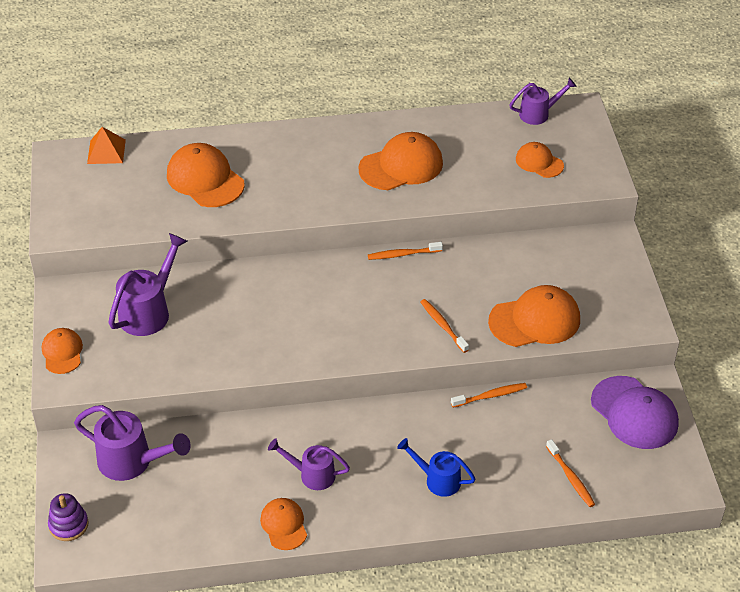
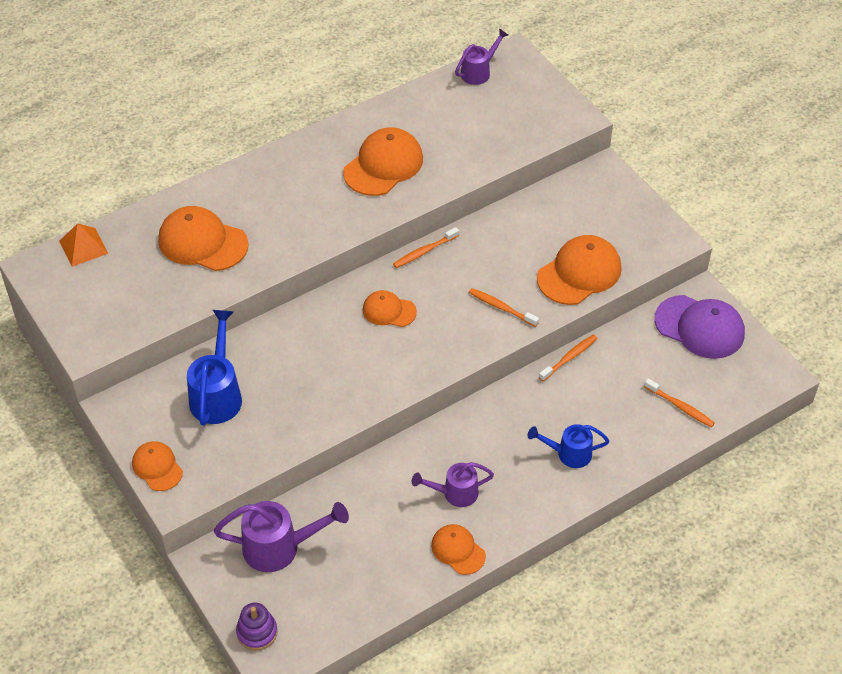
camera: 25 degrees left, 5 degrees up
purple watering can [108,233,187,336] -> blue watering can [187,310,242,426]
orange cap [516,142,564,178] -> orange cap moved to [363,290,417,327]

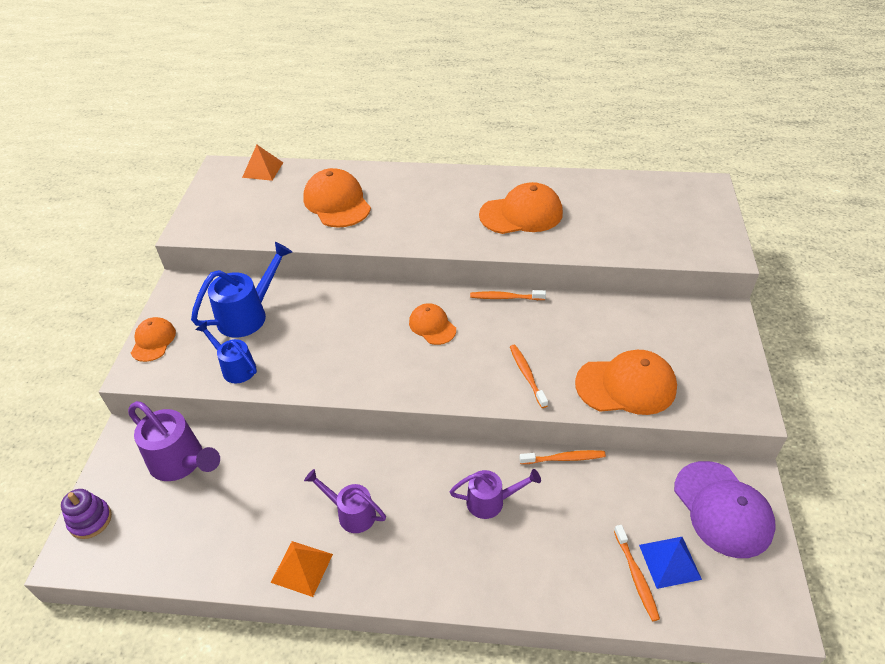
camera: 40 degrees right, 5 degrees down
orange cap [431,524,486,575] -> orange pyramid [271,541,333,597]
purple watering can [455,28,508,85] -> purple watering can moved to [450,469,541,519]
blue watering can [528,424,609,468] -> blue watering can moved to [196,321,257,384]
none -> blue pyramid [639,537,702,589]

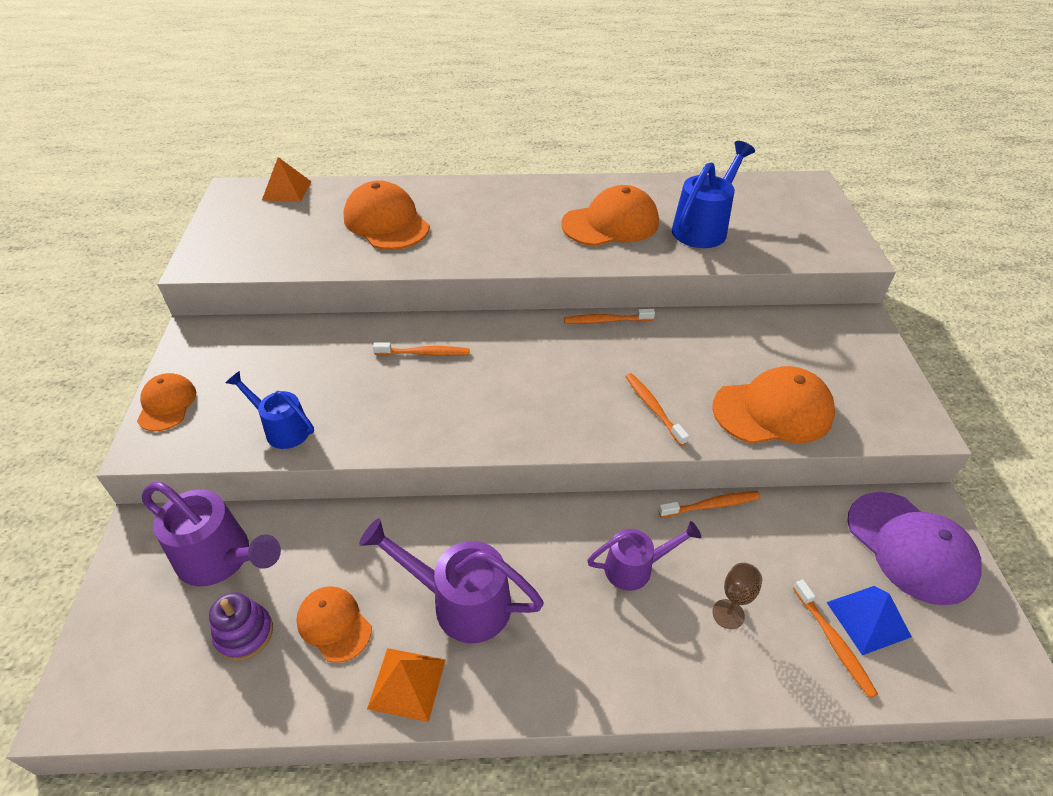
camera: 10 degrees left, 0 degrees up
purple stacking toy [61,489,112,539] -> purple stacking toy moved to [209,592,273,661]
blue watering can [191,242,292,338] -> blue watering can moved to [672,141,755,248]
purple watering can [304,469,386,533] -> purple watering can [359,518,544,643], size x1.56
orange cap [409,303,456,345] -> orange cap moved to [296,586,371,663]
none -> orange toothbrush [373,342,469,356]
none -> brown goblet [712,563,762,629]

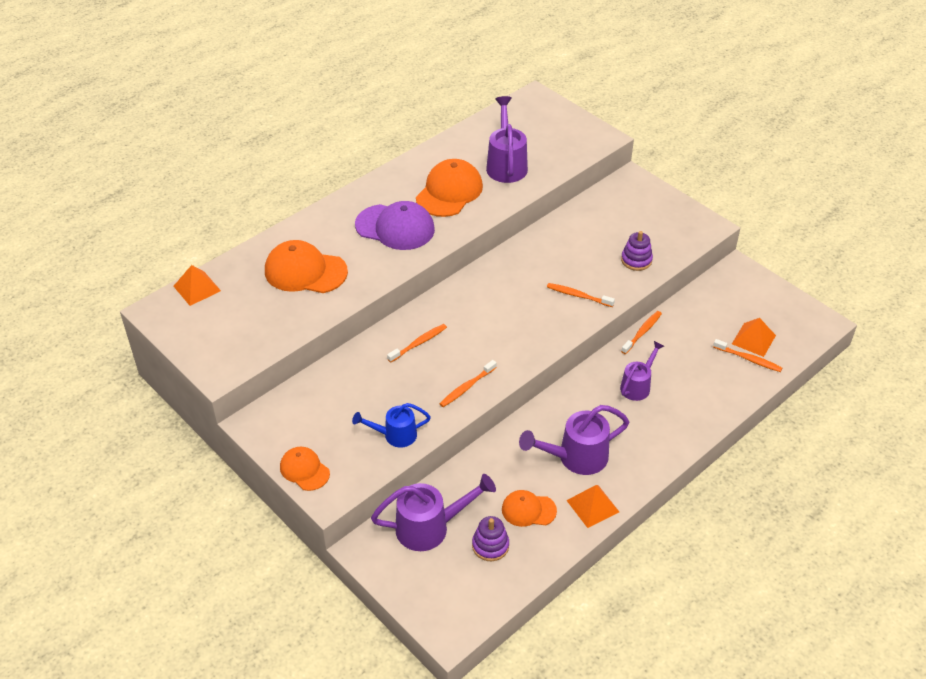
camera: 40 degrees left, 0 degrees up
orange toothbrush [564,309,655,324] -> orange toothbrush moved to [439,360,497,407]
blue watering can [672,141,755,248] -> purple watering can [486,96,528,183]
orange cap [712,366,835,444] -> purple stacking toy [621,231,653,271]
brown goblet [712,563,762,629] -> none
blue pyramid [827,586,912,655] -> orange pyramid [732,318,776,357]
purple cap [847,492,982,605] -> purple cap moved to [355,201,435,250]

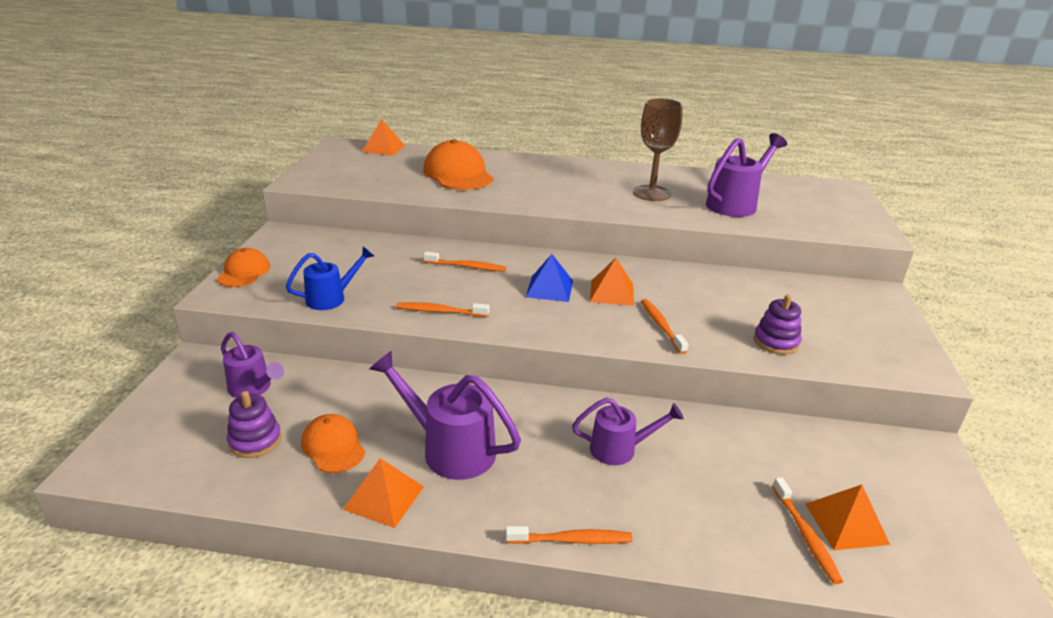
camera: 50 degrees right, 15 degrees down
blue watering can [352,403,431,448] -> blue watering can turned 105 degrees clockwise [286,246,374,310]
purple cap [355,201,435,250] -> none
purple watering can [371,474,496,551] -> purple watering can [221,332,284,398], size x0.64
orange cap [416,159,483,217] -> brown goblet [633,98,683,201]
orange toothbrush [621,311,662,354] -> orange toothbrush moved to [506,526,633,544]
none -> blue pyramid [526,254,573,302]
none -> orange pyramid [590,258,634,306]

